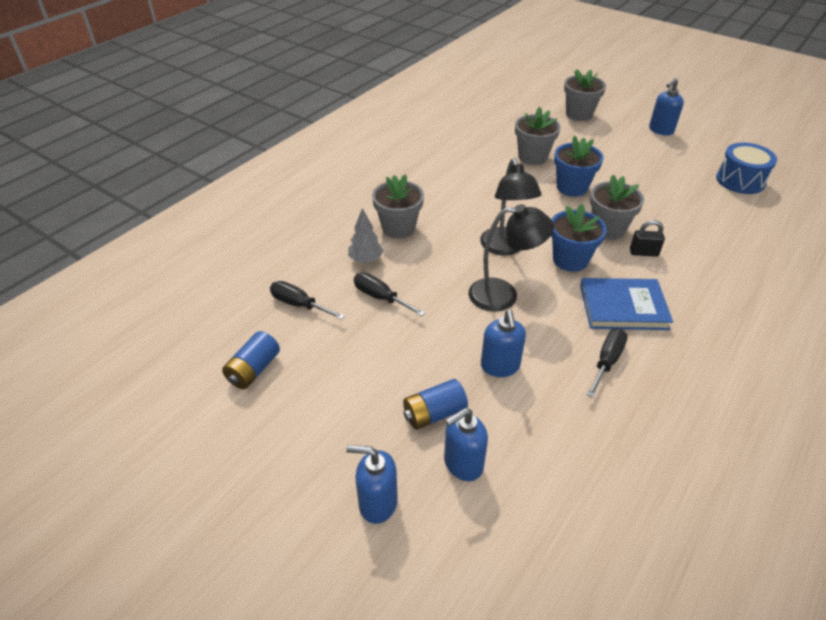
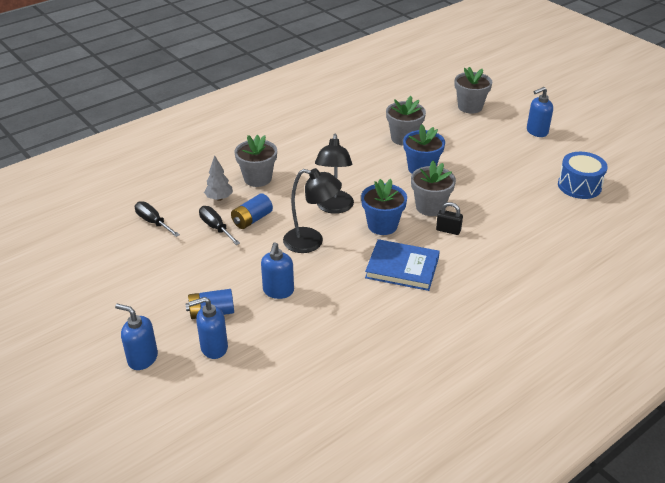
camera: 15 degrees right, 5 degrees down
blue battery [222,331,280,389] -> blue battery moved to [231,193,273,229]
black screwdriver [587,328,628,398] -> none

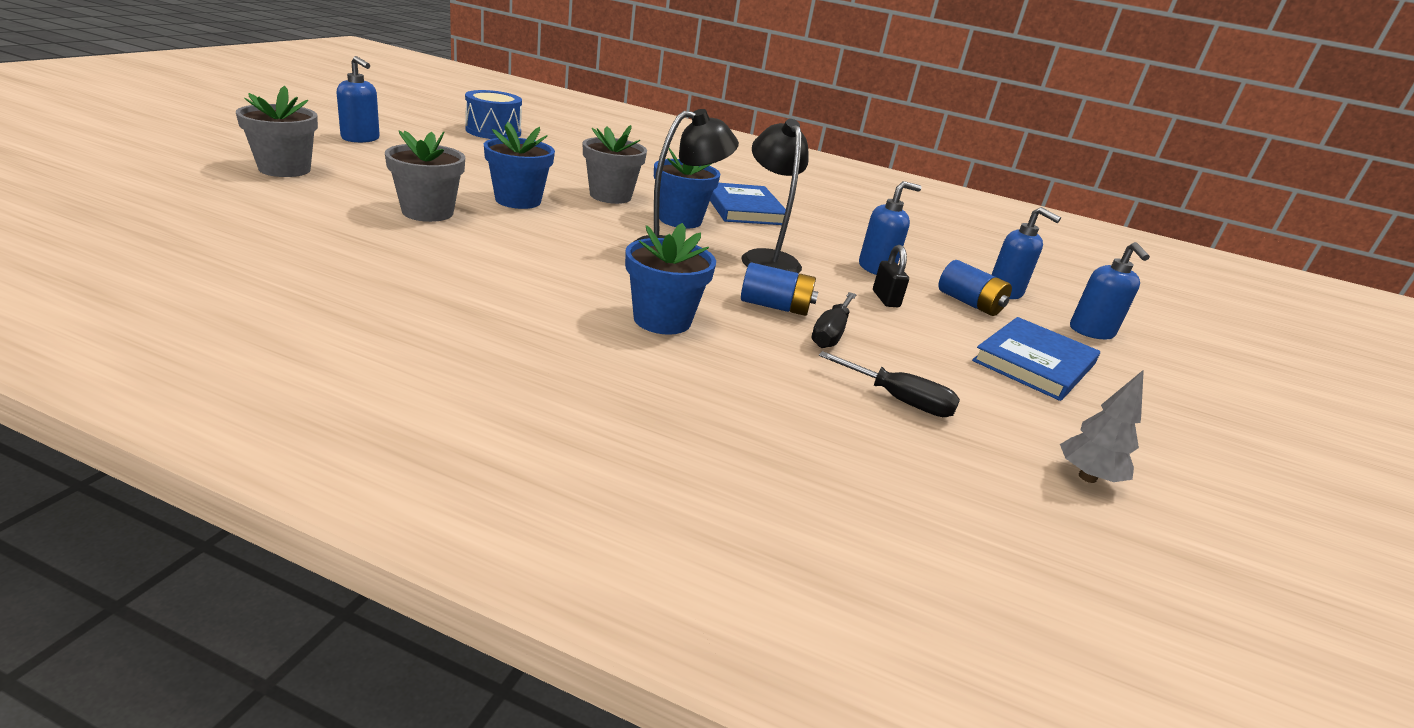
camera: 125 degrees left, 10 degrees down
black screwdriver [135,201,180,237] -> black screwdriver turned 75 degrees counterclockwise [819,351,960,417]
grey tree [204,155,233,201] -> grey tree moved to [1060,370,1144,483]
grey flower pot [235,135,277,187] -> blue flower pot [625,223,716,335]
black padlock [436,202,463,235] -> black padlock moved to [873,245,909,307]
none -> blue book [972,317,1100,401]

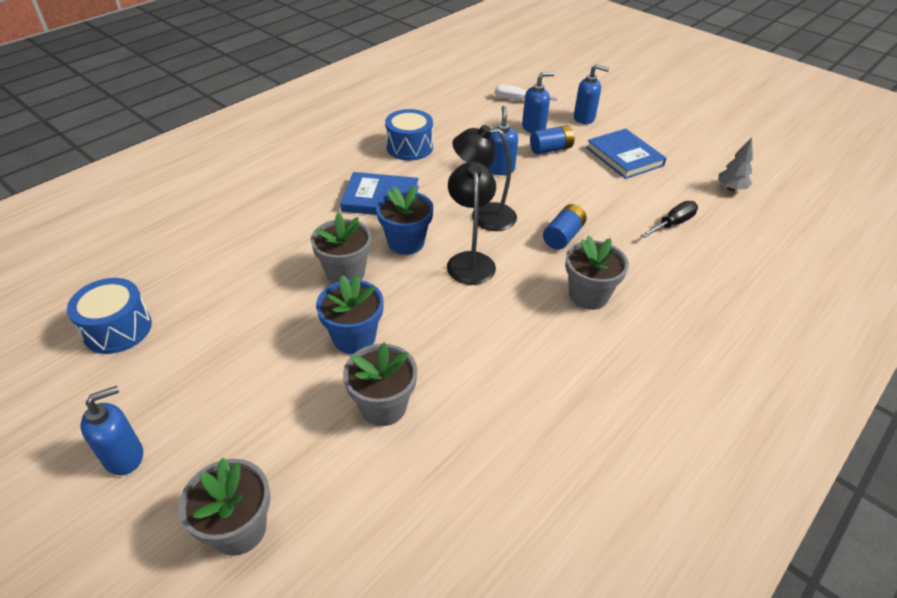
camera: 65 degrees left, 15 degrees up
blue flower pot [625,223,716,335] -> grey flower pot [565,235,629,310]
black screwdriver [811,292,856,348] -> none
black padlock [873,245,909,307] -> none
none -> blue drum [385,109,433,161]
none -> white screwdriver [495,85,557,101]

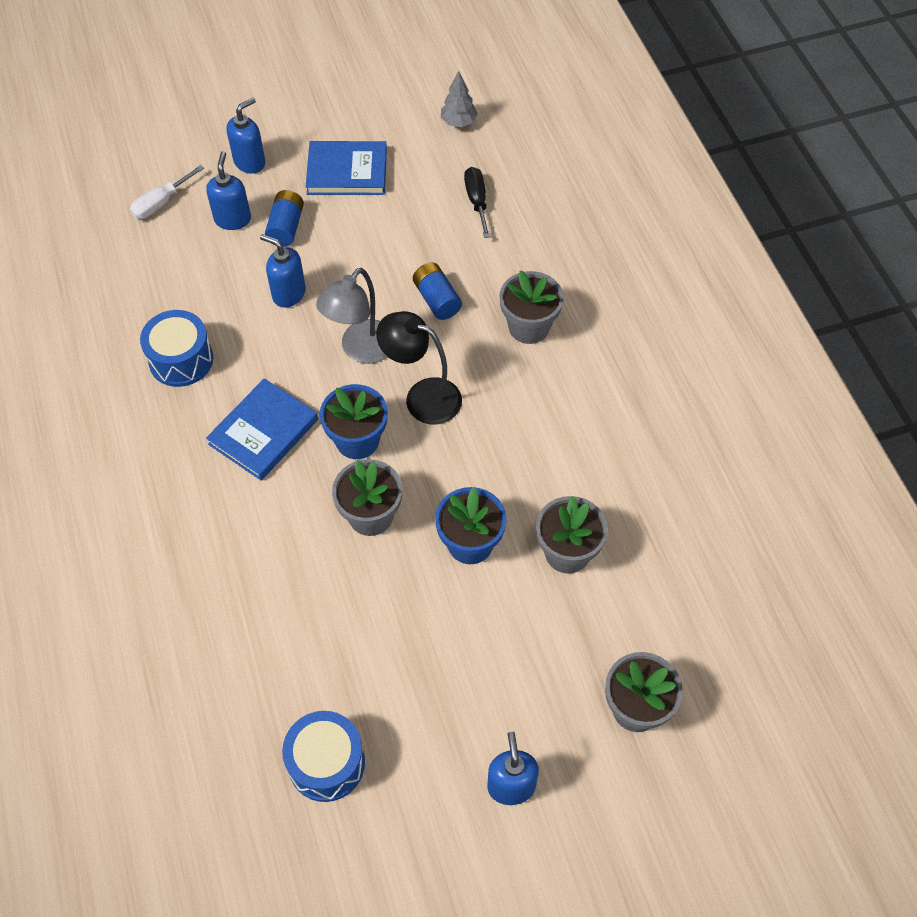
camera: 60 degrees left, 15 degrees up
black lamp [452,125,517,231] -> grey lamp [316,268,387,364]

